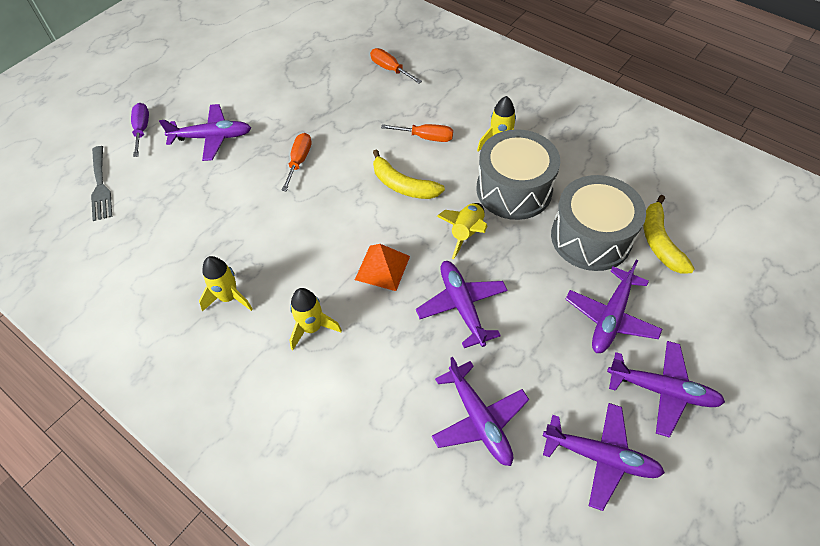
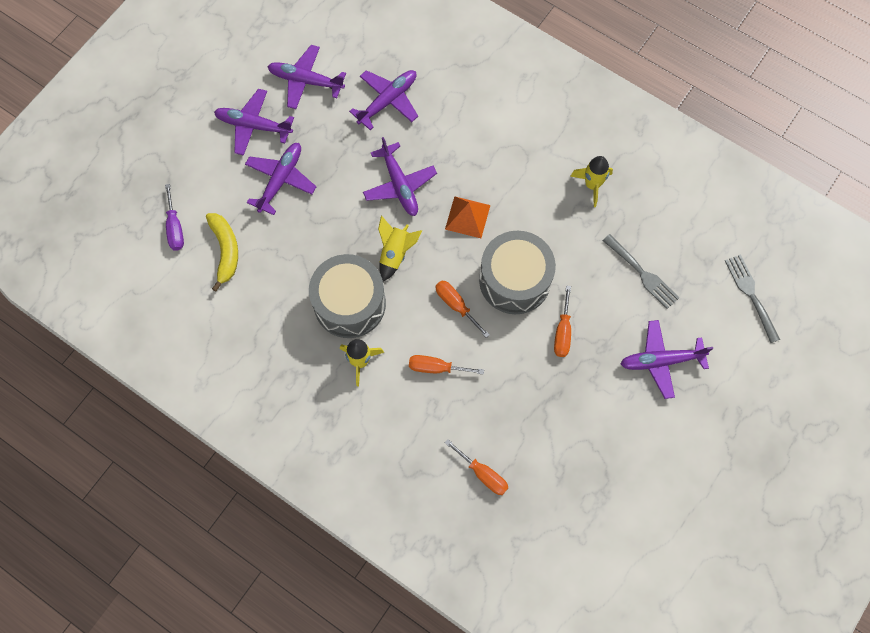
camera: 175 degrees right, 15 degrees up
purple screwdriver [131,103,149,157] -> purple screwdriver moved to [165,184,184,251]
yellow rocket [290,288,342,350] -> none
yellow banana [373,150,445,199] -> orange screwdriver [436,281,490,338]
purple plane [432,357,529,466] -> purple plane turned 75 degrees clockwise [349,70,418,130]
grey drum [551,175,646,271] -> grey drum moved to [479,231,556,314]
none -> grey fork [602,234,680,309]

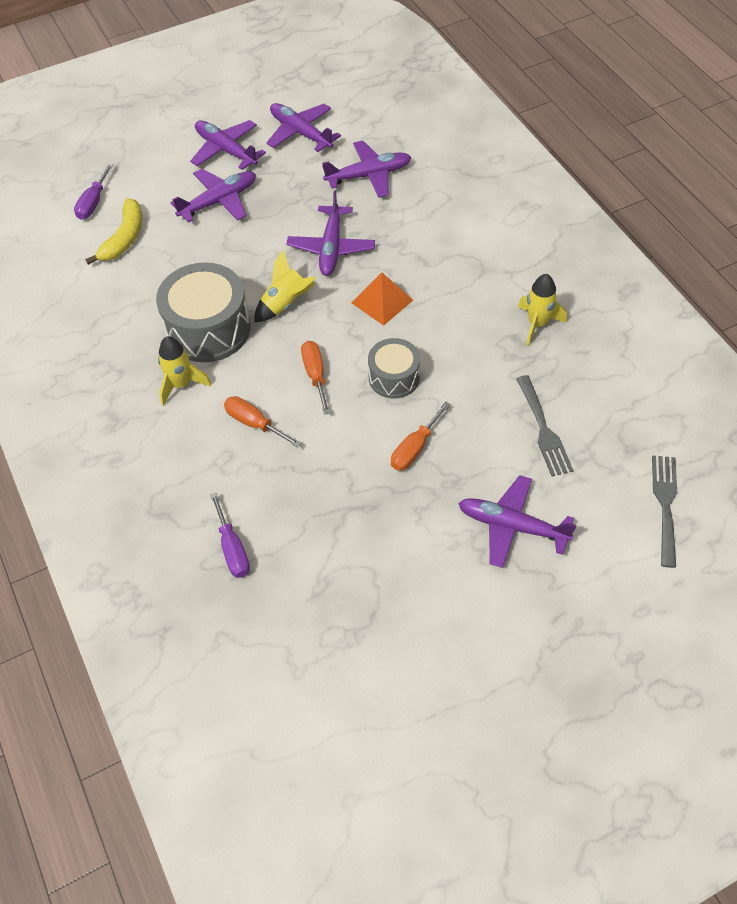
camera: 30 degrees right, 15 degrees down
orange screwdriver [445,439,508,495] -> purple screwdriver [210,492,250,578]
grey drum [479,231,556,314] -> grey drum [368,338,420,398], size x0.58

